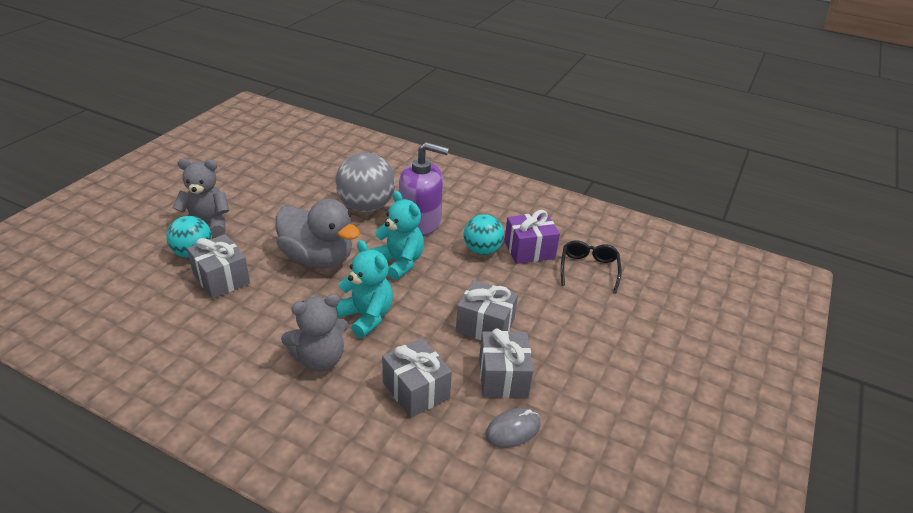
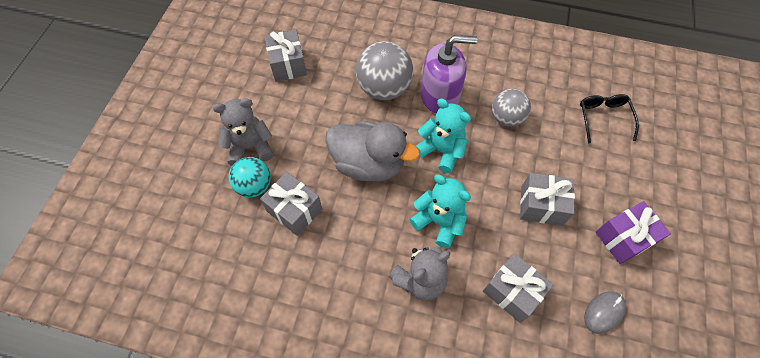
camera: 10 degrees left, 25 degrees up
turquoise ball [464,214,504,255] -> grey ball [492,89,531,127]
grey gift [479,329,533,398] -> grey gift moved to [264,30,307,82]
purple gift [504,210,560,264] -> purple gift moved to [596,201,671,264]

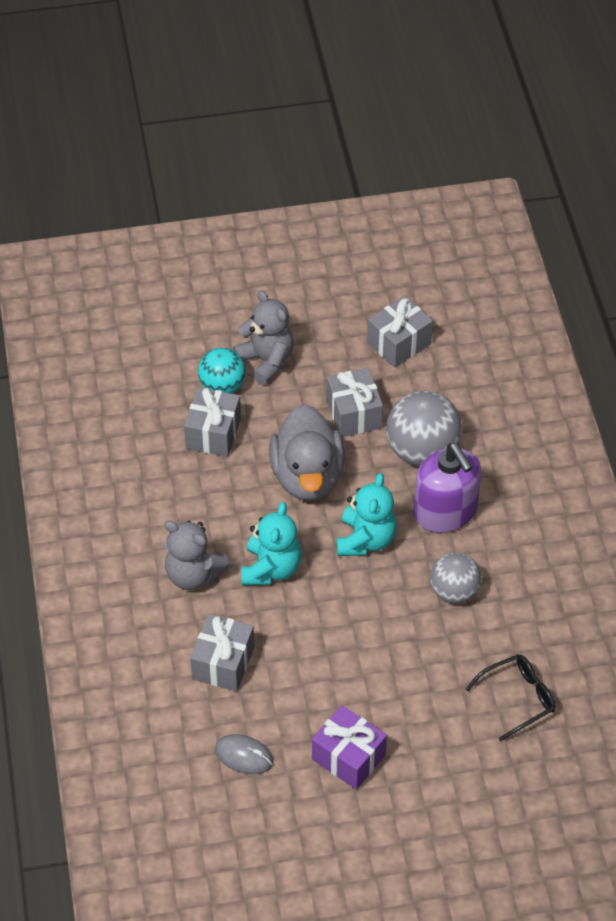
camera: 65 degrees right, 10 degrees down
grey gift [520,173,575,226] -> grey gift moved to [327,368,383,437]

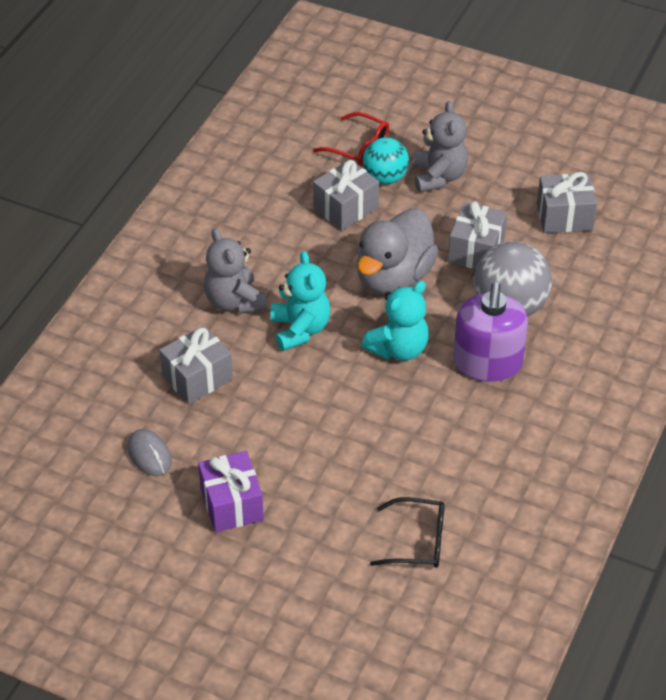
camera: 35 degrees right, 5 degrees down
turquoise teddy bear [241,502,301,586] -> turquoise teddy bear turned 60 degrees counterclockwise [270,251,330,351]
grey ball [430,552,481,604] -> none
none -> red glasses [313,112,389,166]

